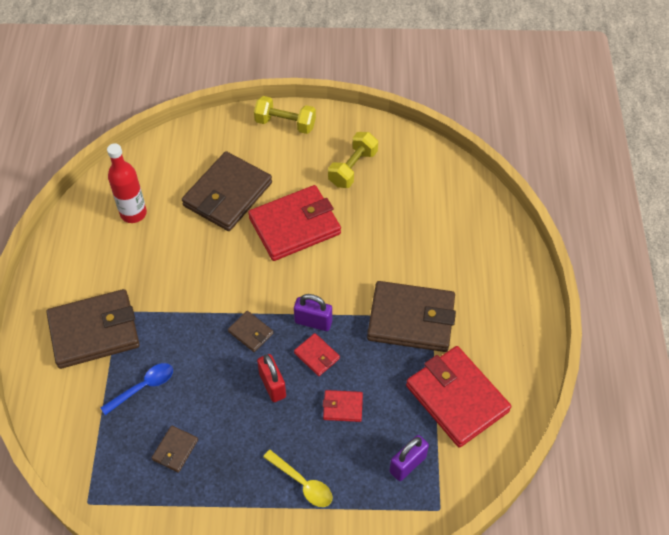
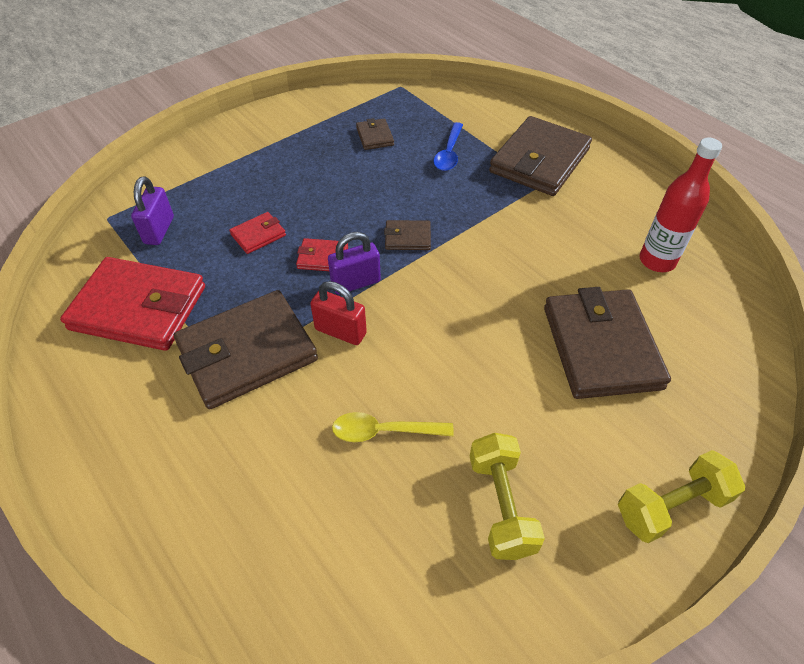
camera: 140 degrees right, 5 degrees down
red wallet [248,185,341,261] -> none
red padlock [257,354,286,402] -> red padlock moved to [310,281,367,345]
yellow spoon [263,450,333,507] -> yellow spoon moved to [332,412,454,442]

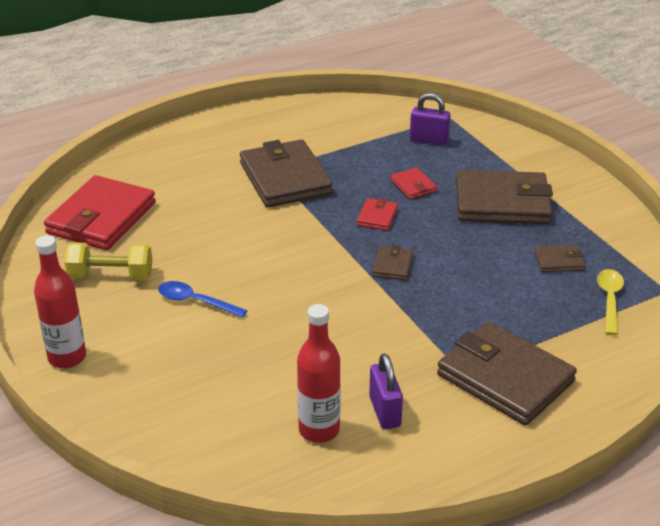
camera: 100 degrees right, 15 degrees down
red wallet [60,257,205,351] -> red wallet moved to [44,175,156,250]
red padlock [310,281,367,345] -> none
purple padlock [328,232,381,295] -> purple padlock moved to [369,353,403,429]
yellow spoon [332,412,454,442] -> yellow spoon moved to [597,269,624,335]
blue spoon [434,122,463,171] -> blue spoon moved to [158,281,248,318]
brown wallet [544,287,671,399] -> brown wallet moved to [456,170,553,224]
yellow dumbbell [618,450,745,543] -> red bottle [34,235,86,368]

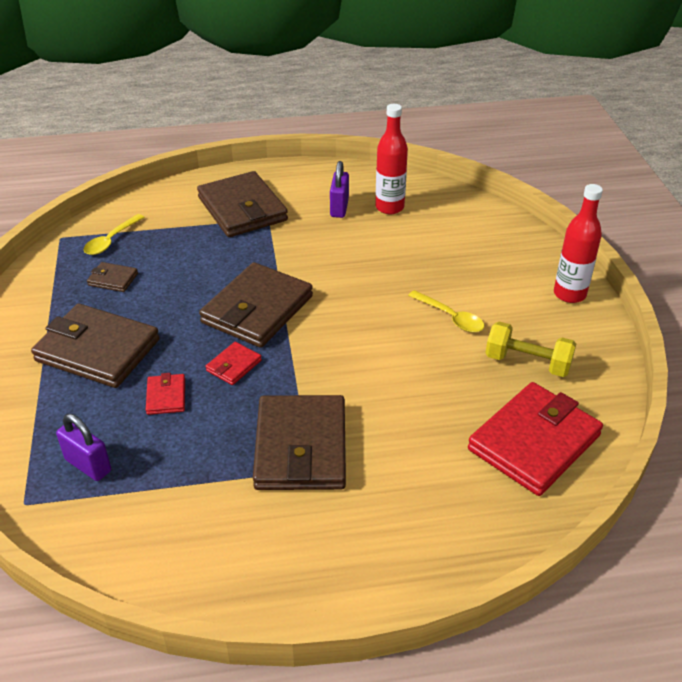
camera: 160 degrees left, 5 degrees up
blue spoon [158,281,248,318] -> yellow spoon [408,290,484,333]
brown wallet [373,245,413,281] -> brown wallet [199,262,313,348], size x2.23

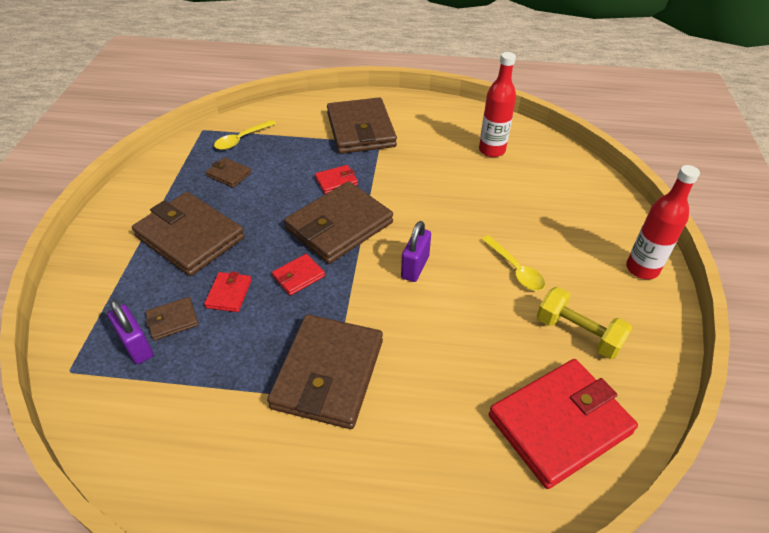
camera: 15 degrees right, 5 degrees up
purple padlock [330,161,349,218] -> purple padlock moved to [401,221,431,282]
none -> brown wallet [145,297,199,340]
none -> red wallet [315,165,358,194]

